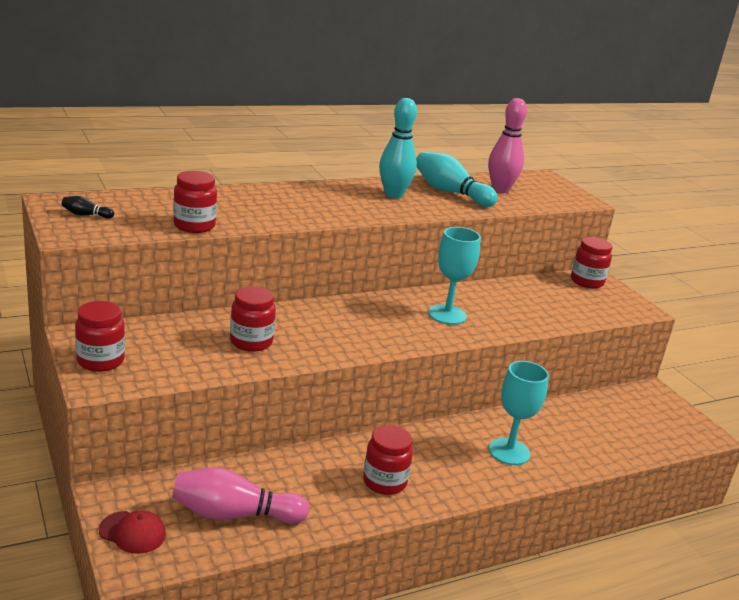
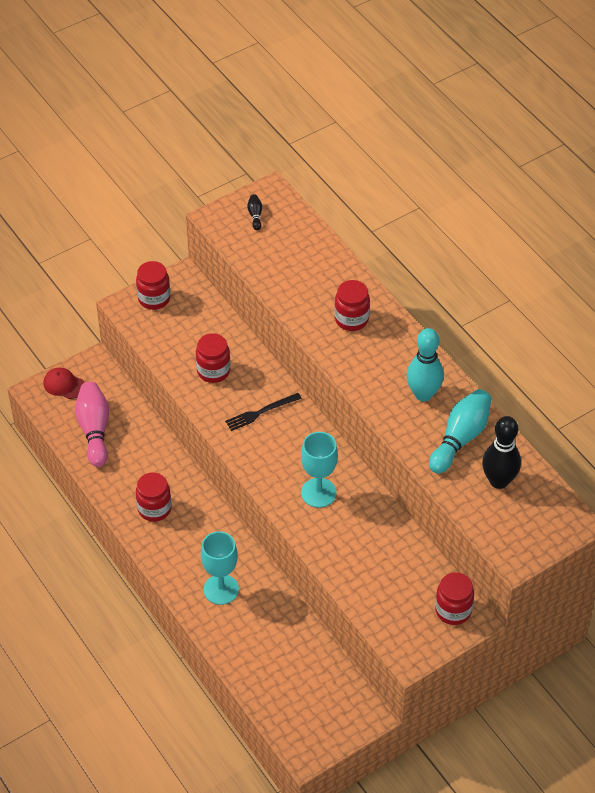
camera: 85 degrees right, 25 degrees up
red cap [99,510,166,554] -> red cap turned 105 degrees clockwise [43,368,85,399]
red jar [173,171,217,233] -> red jar moved to [335,280,370,331]
pink bowling pin [488,98,527,193] -> black bowling pin [482,416,521,489]
none -> black fork [225,393,302,431]

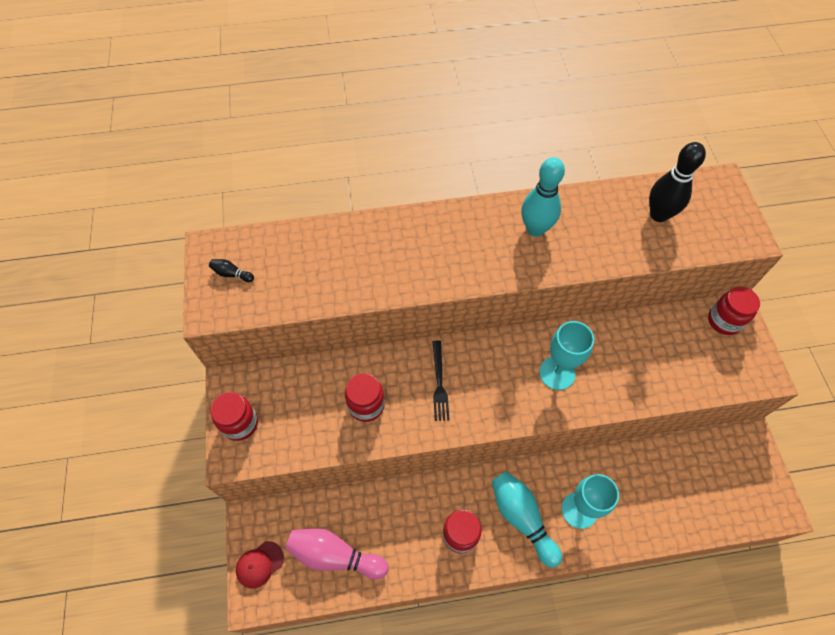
camera: 65 degrees left, 10 degrees up
red jar [335,280,370,331] -> none
turquoise bowling pin [429,389,492,474] -> turquoise bowling pin moved to [492,471,562,568]

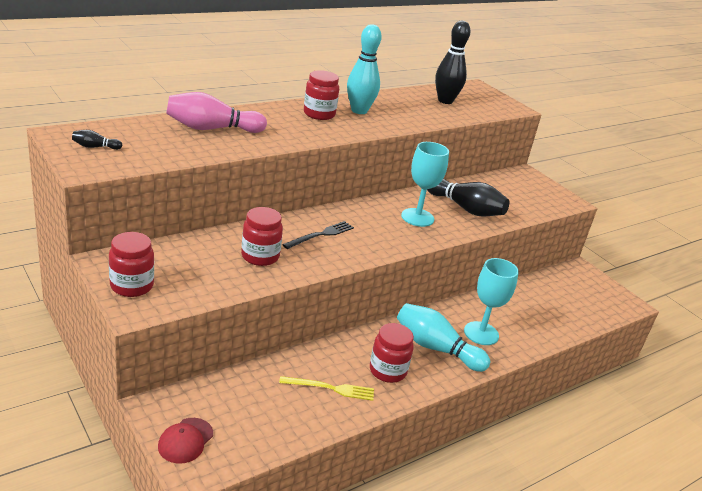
camera: 30 degrees left, 30 degrees down
pink bowling pin [285,528,388,579] -> pink bowling pin moved to [166,92,267,133]
black fork [432,341,450,421] -> black fork turned 105 degrees counterclockwise [282,221,354,249]
red jar [708,287,760,335] -> red jar moved to [304,70,339,120]
none -> yellow fork [279,376,374,401]
none -> black bowling pin [427,179,509,217]

